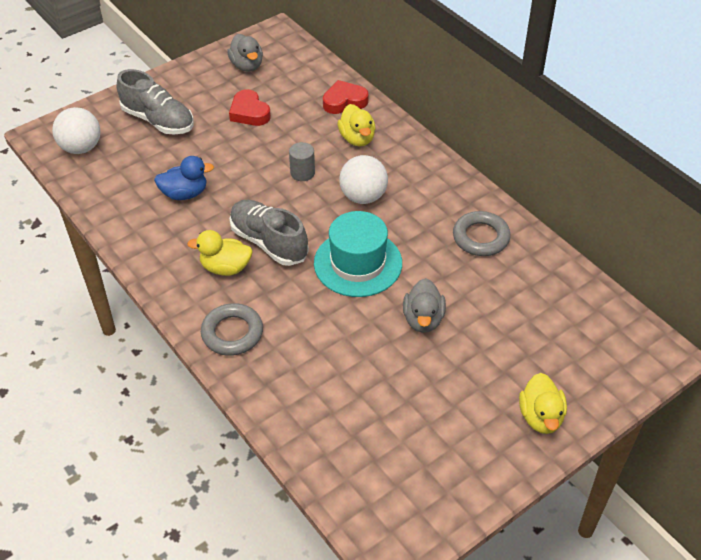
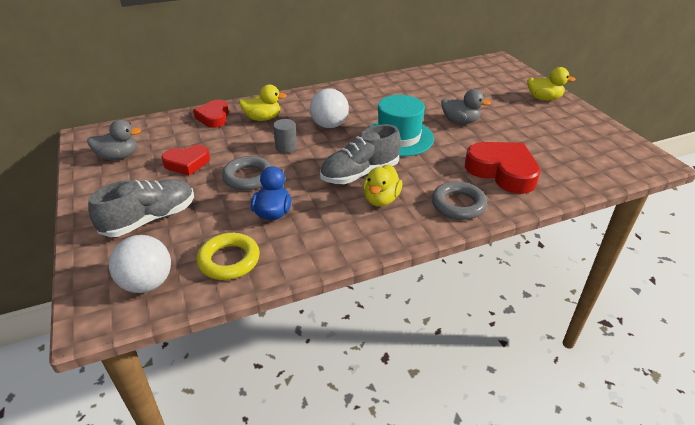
camera: 75 degrees left, 10 degrees down
grey ring [453,211,511,256] -> grey ring moved to [222,156,272,190]
none -> yellow ring [197,233,260,280]
none -> red heart [465,142,541,194]

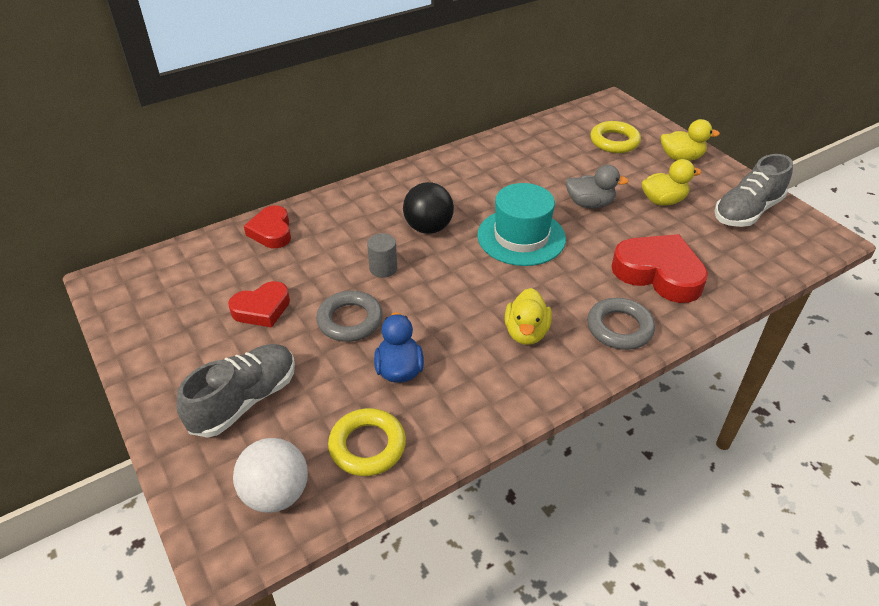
camera: 10 degrees left, 5 degrees up
grey duck [87,120,141,160] -> none
yellow duck [239,85,287,121] -> yellow duck moved to [642,159,702,206]
white ball [310,88,349,128] -> black ball [403,182,454,234]
grey shoe [320,124,401,184] -> grey shoe moved to [714,154,793,227]
none -> yellow ring [590,121,641,153]

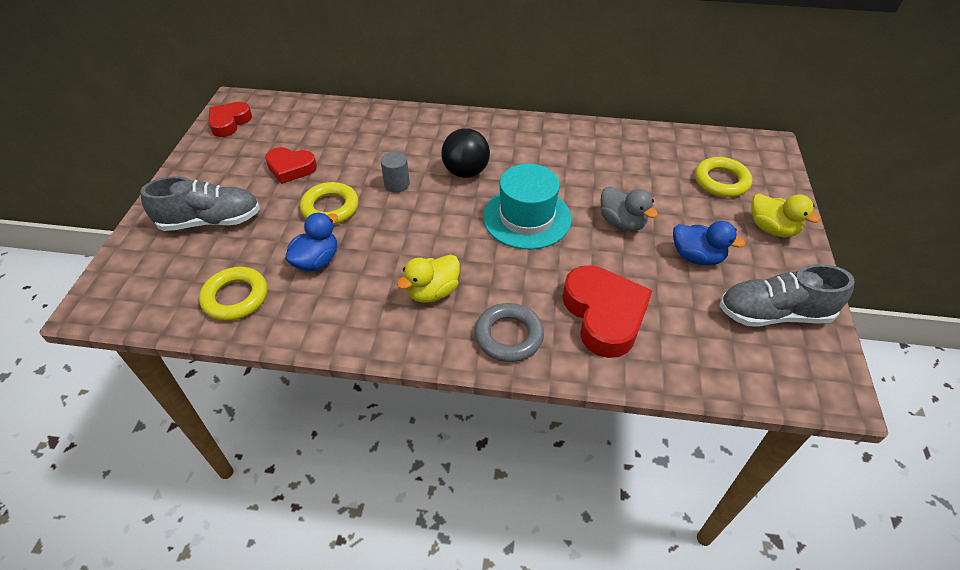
camera: 40 degrees right, 5 degrees up
white ball [233,438,308,513] -> none
red heart [244,205,291,248] -> red heart moved to [208,102,252,137]
grey ring [316,291,383,342] -> yellow ring [300,182,359,225]
yellow duck [642,159,702,206] -> blue duck [673,221,746,266]

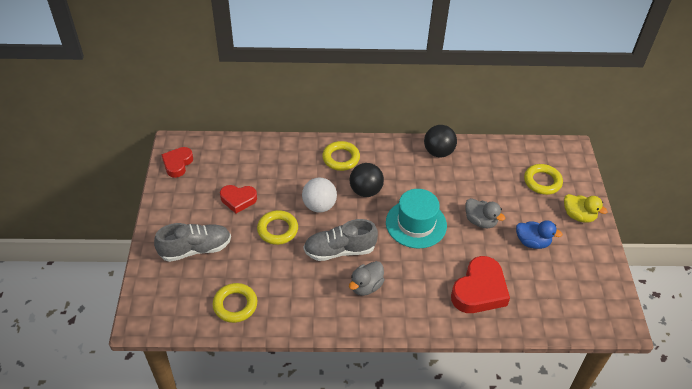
camera: 10 degrees left, 0 degrees up
blue duck [285,212,338,271] -> none
grey cylinder [381,152,410,193] -> white ball [302,177,337,213]
yellow duck [397,254,460,303] -> grey duck [349,261,385,296]
grey ring [475,303,544,362] -> none
red heart [562,265,653,358] -> red heart turned 60 degrees clockwise [451,256,510,313]
grey shoe [719,264,855,327] -> grey shoe moved to [303,219,378,261]
none -> yellow ring [322,141,360,171]
none -> black ball [424,125,457,157]

